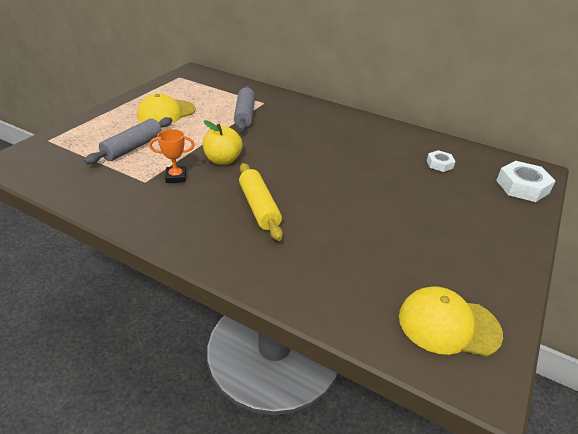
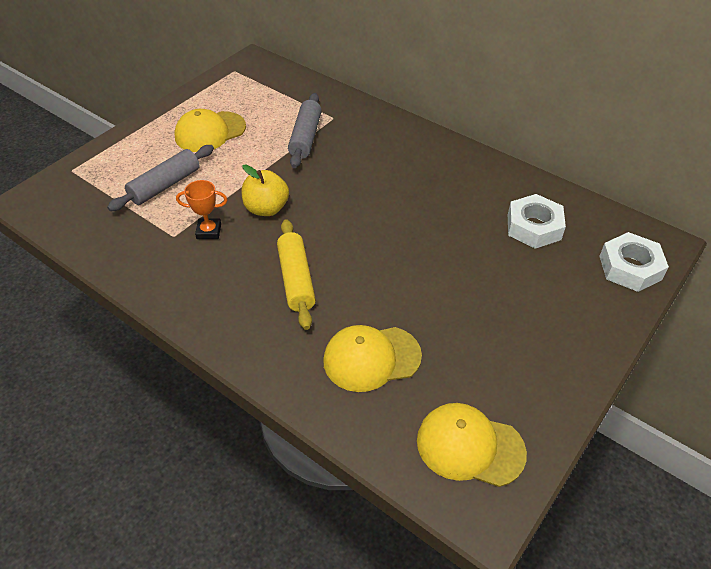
camera: 10 degrees right, 10 degrees up
white nut [427,150,456,172] -> white nut [508,194,566,249], size x1.75
none -> yellow cap [323,325,422,392]

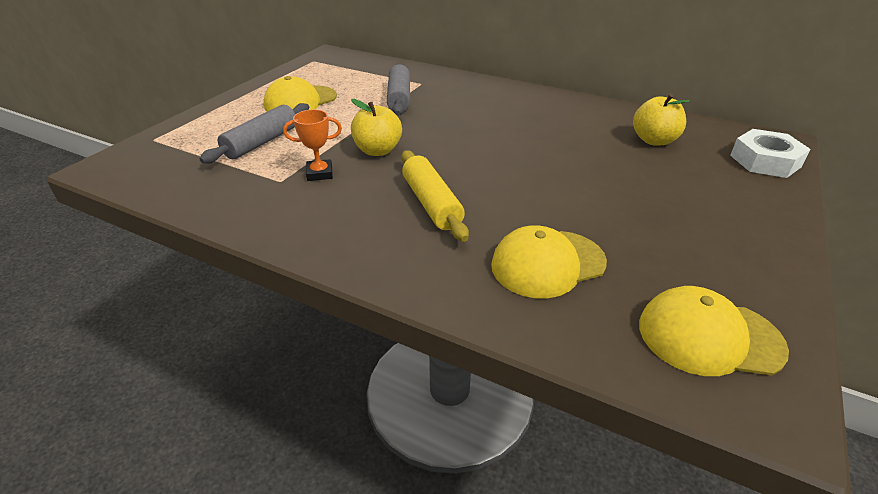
camera: 10 degrees left, 10 degrees down
white nut [508,194,566,249] -> yellow apple [633,94,690,146]

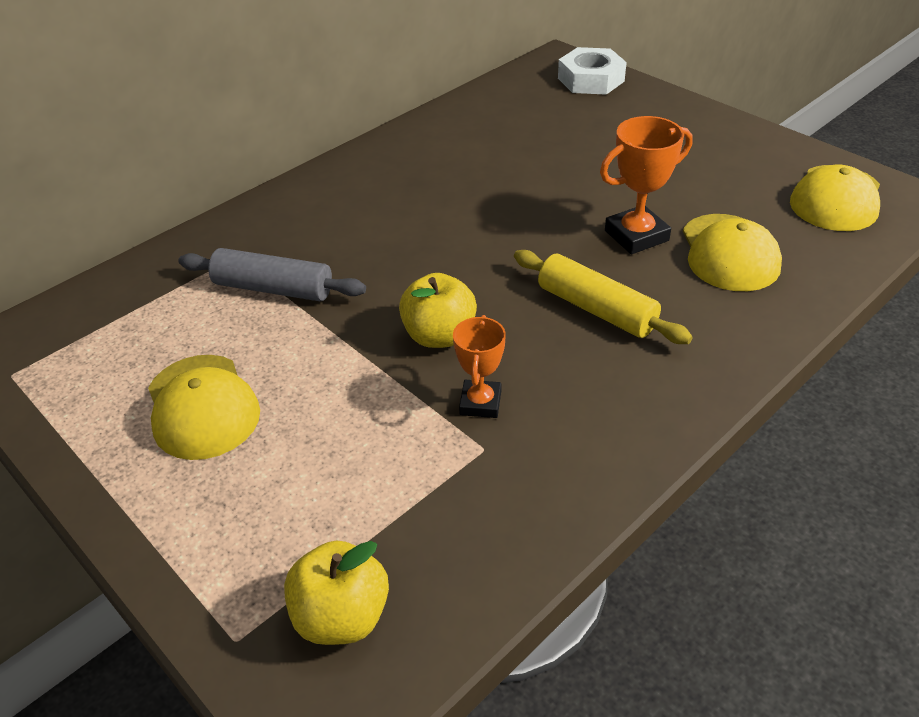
camera: 70 degrees left, 5 degrees up
grey rolling pin [199,103,309,163] -> none
yellow rolling pin [401,150,469,242] -> yellow rolling pin turned 45 degrees clockwise [514,250,693,344]
yellow apple [633,94,690,146] -> yellow apple moved to [284,540,389,645]
none -> orange trophy [600,116,692,254]

